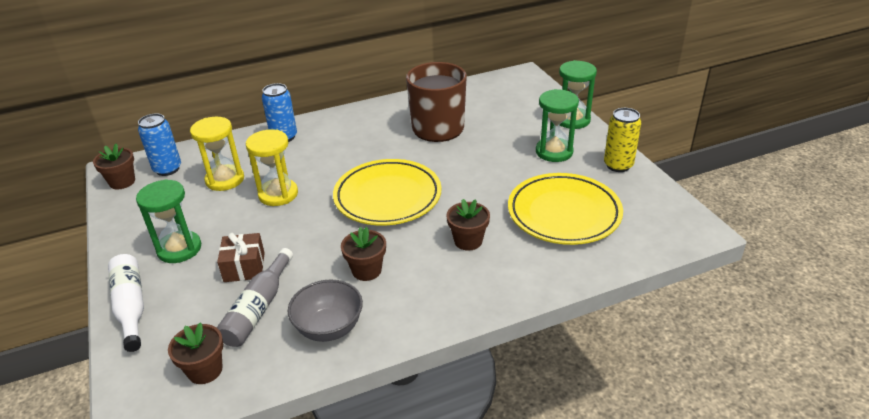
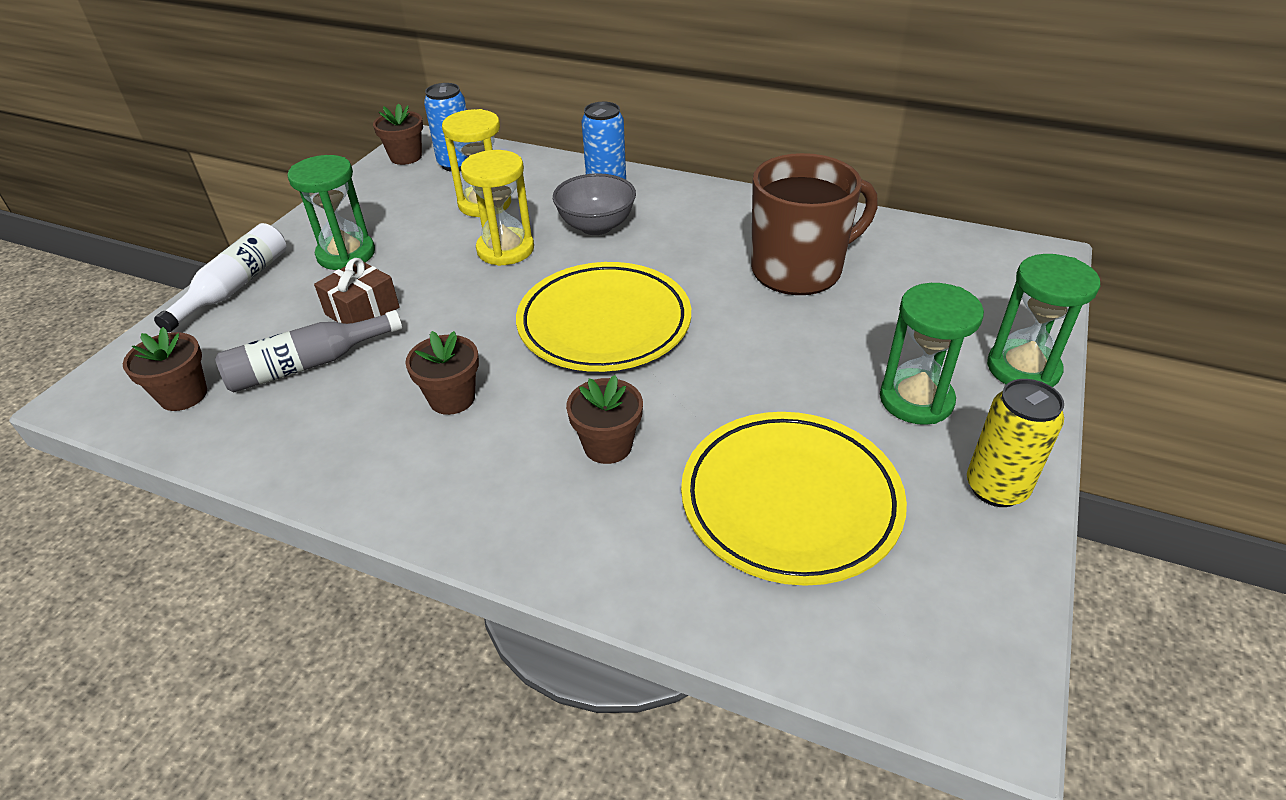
camera: 45 degrees right, 5 degrees up
grey bowl [288,280,363,342] -> grey bowl moved to [553,173,636,235]

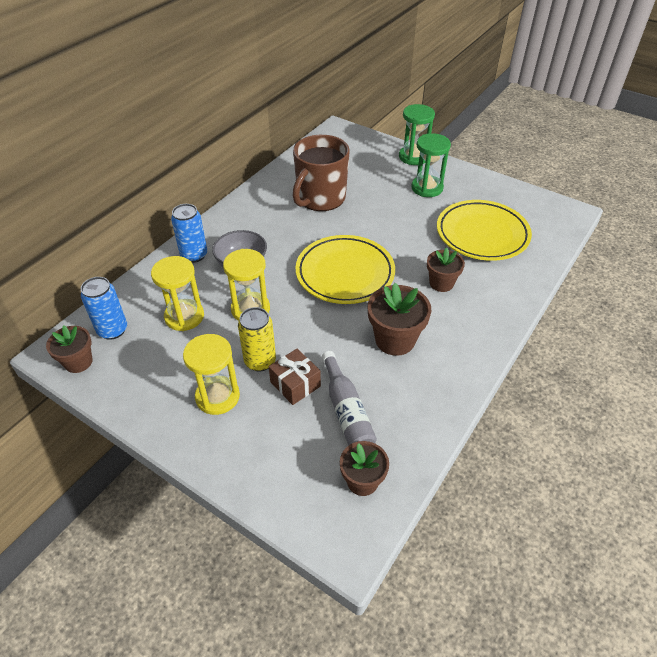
camera: 80 degrees left, 5 degrees up
white bottle [154,223,286,332] -> none
green hourglass [287,155,375,270] -> yellow hourglass [183,334,240,415]
brown flower pot [405,331,479,415] -> brown flower pot [368,283,431,356], size x1.52
brown mug [751,153,878,295] -> brown mug turned 135 degrees counterclockwise [293,135,350,211]
yellow can [967,379,1064,507] -> yellow can moved to [238,307,276,372]

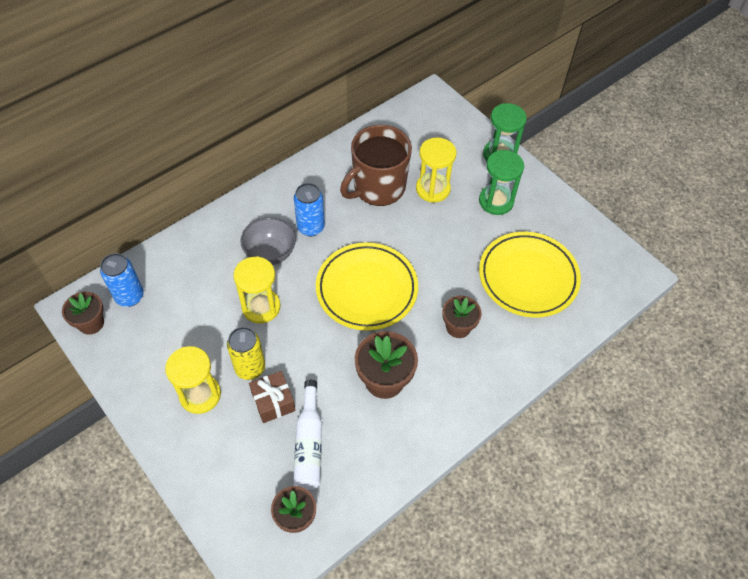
camera: 15 degrees right, 10 degrees up
yellow hourglass [151,256,204,331] -> yellow hourglass moved to [416,137,457,203]
blue can [171,204,207,263] -> blue can moved to [294,183,325,236]
grey bottle [322,351,377,445] -> white bottle [293,380,322,490]

